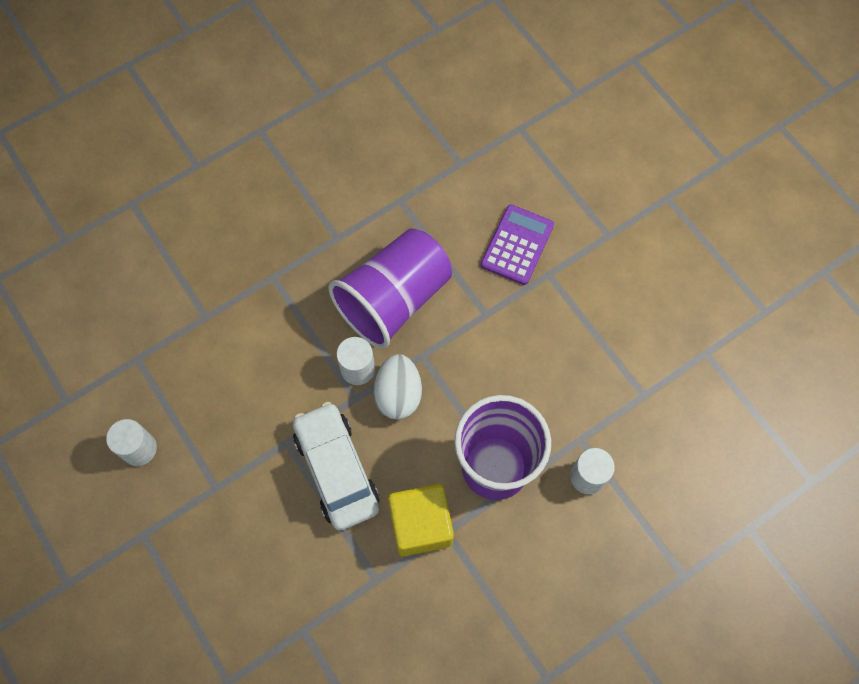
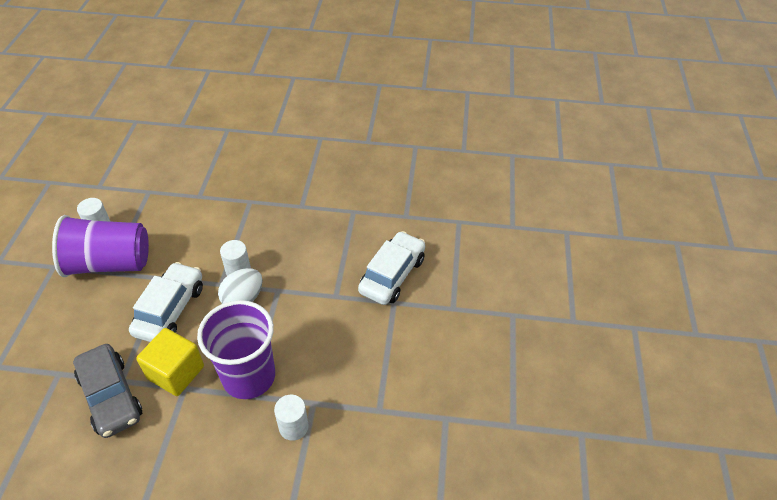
camera: 40 degrees right, 20 degrees down
purple cup [328,229,452,349] -> purple cup moved to [52,215,149,277]
purple calculator [481,205,554,285] -> white car [358,231,425,305]
none -> grey car [73,344,142,438]

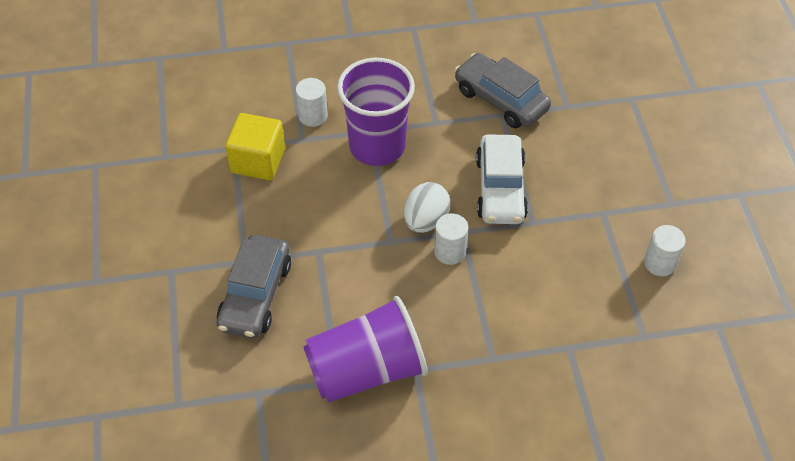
camera: 165 degrees right, 5 degrees up
purple cup [52,215,149,277] -> purple cup moved to [303,296,428,403]
yellow cube [136,328,204,396] -> yellow cube moved to [225,113,285,180]
white car [358,231,425,305] -> grey car [217,235,291,338]

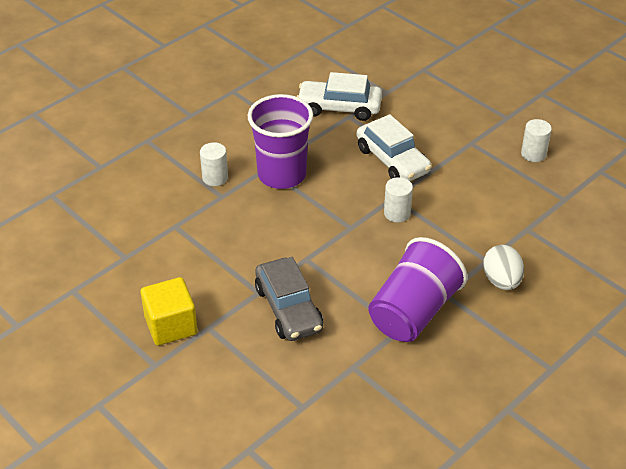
camera: 35 degrees left, 10 degrees down
yellow cube [225,113,285,180] -> yellow cube moved to [140,277,198,346]
white egg [404,182,450,233] -> white egg moved to [483,245,524,290]
grey car [454,53,551,128] -> white car [297,72,382,121]

